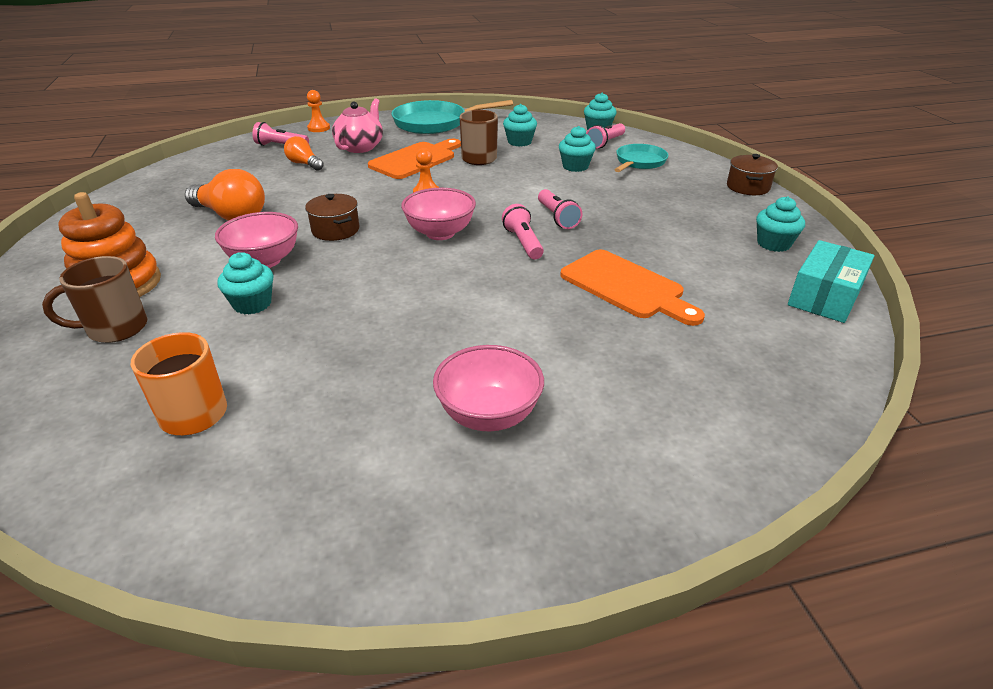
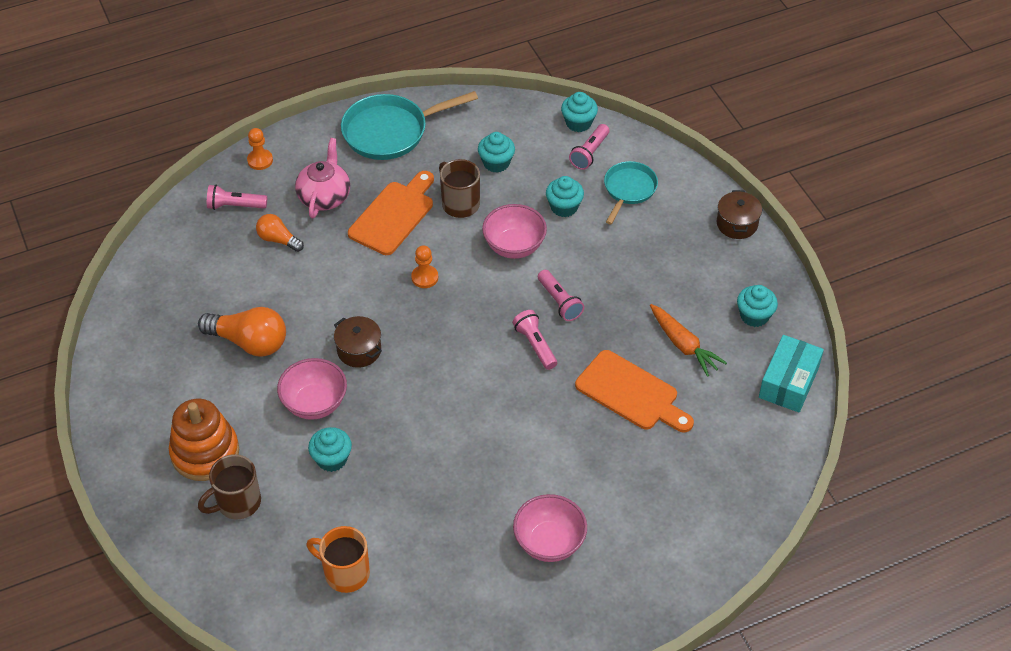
camera: 10 degrees left, 15 degrees up
pink bowl [401,188,476,240] -> pink bowl moved to [482,204,547,259]
none -> orange carrot [650,304,727,377]

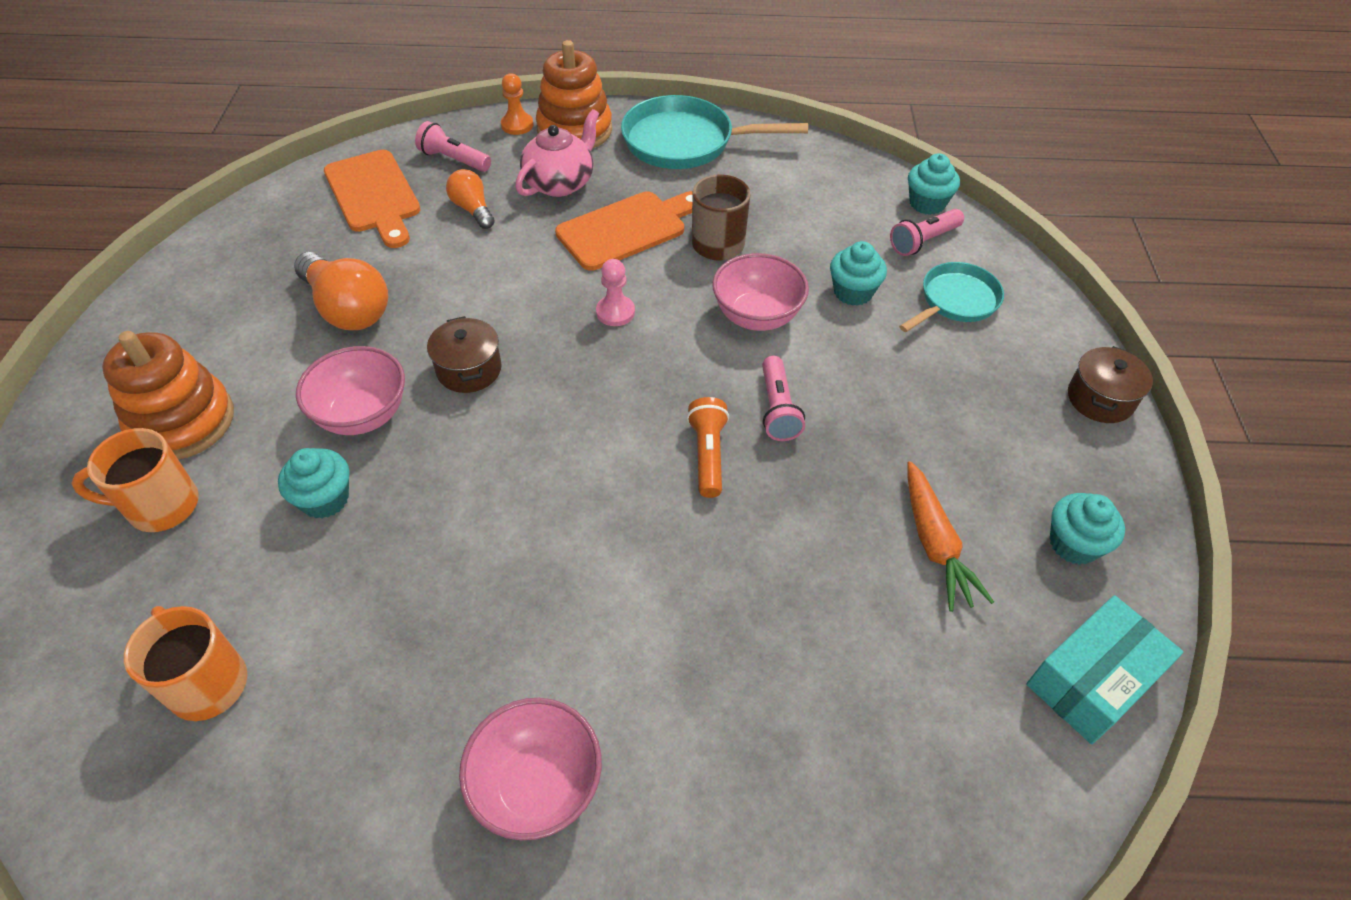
camera: 25 degrees right, 0 degrees up
brown mug [198,454,261,519] -> orange mug [71,428,199,532]
orange pawn [411,245,438,288] -> pink pawn [596,259,635,326]
turquoise cupcake [478,132,515,173] -> none
pink flashlight [512,310,557,370] -> orange flashlight [687,397,729,498]
orange cutting board [575,350,694,432] -> orange cutting board moved to [324,150,421,248]
none -> orange stacking toy [536,40,612,148]

